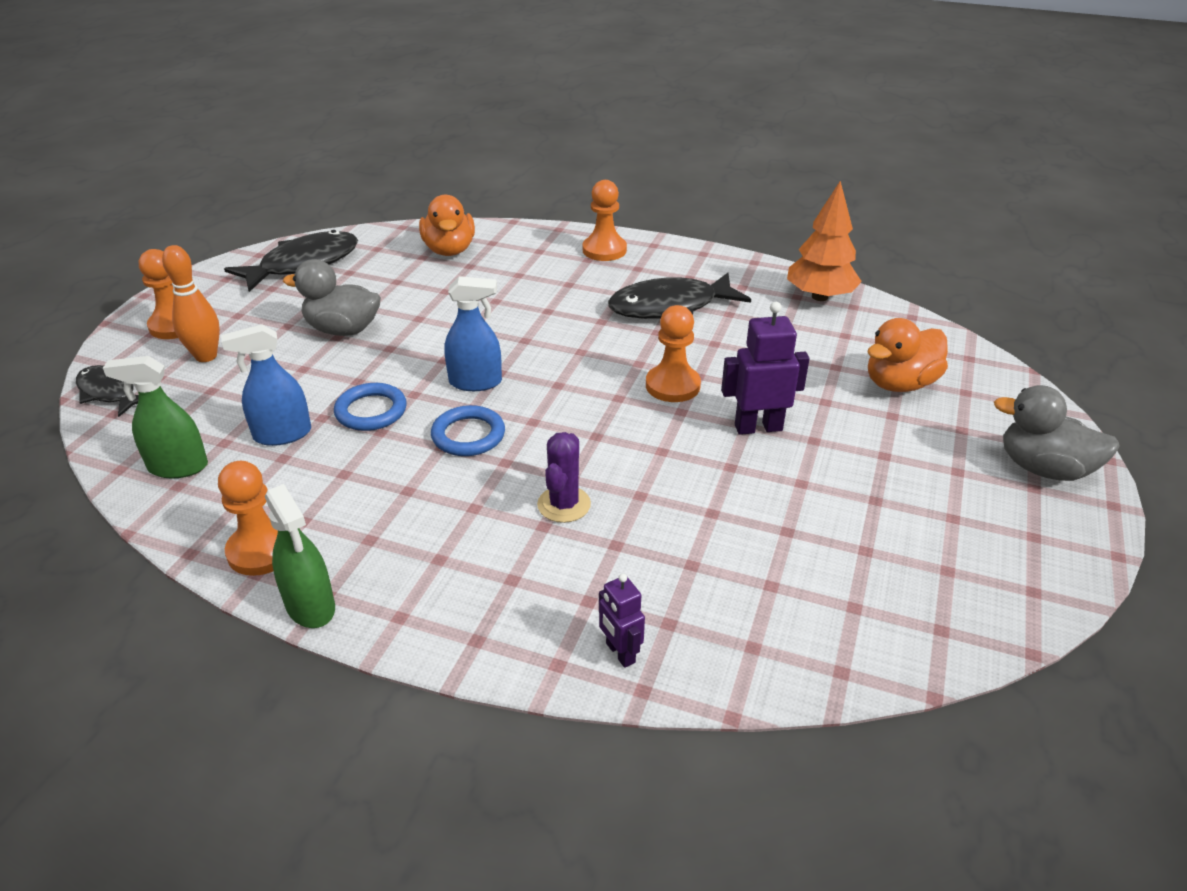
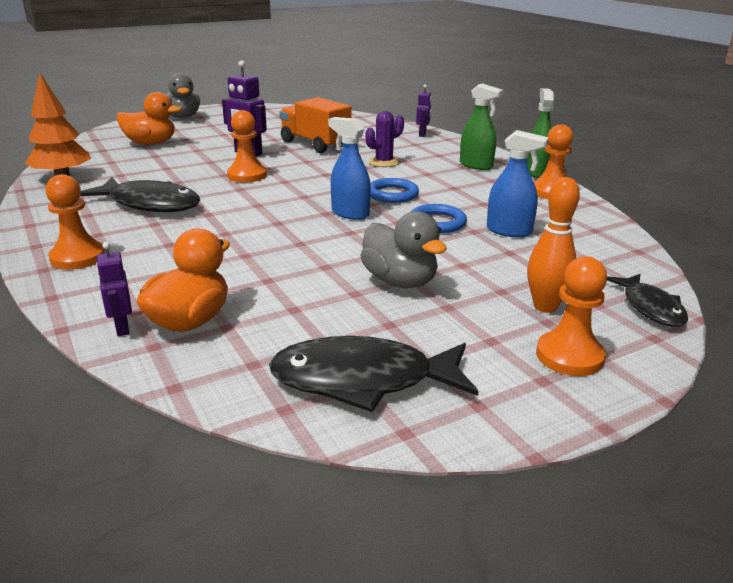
camera: 140 degrees left, 10 degrees down
green spray bottle [103,356,208,478] -> green spray bottle moved to [460,83,504,170]
none -> purple robot [96,242,132,336]
none -> orange truck [279,97,351,153]

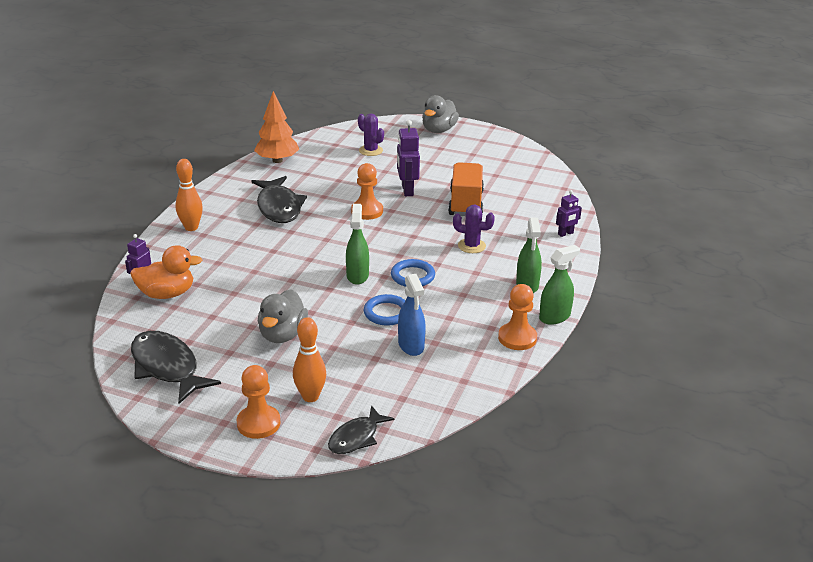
camera: 50 degrees right, 5 degrees up
orange pawn [45,174,105,270] -> orange bowling pin [176,159,203,231]
orange duck [116,92,182,145] -> purple cactus [358,113,384,156]
blue spray bottle [328,117,371,220] -> green spray bottle [346,204,369,285]

